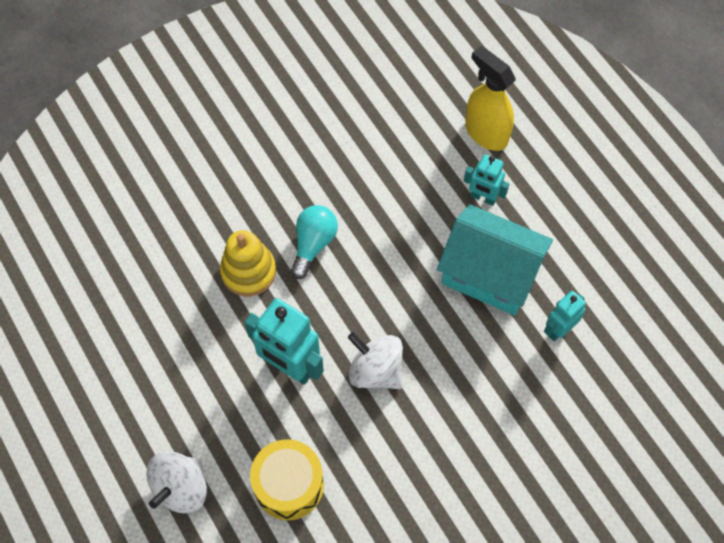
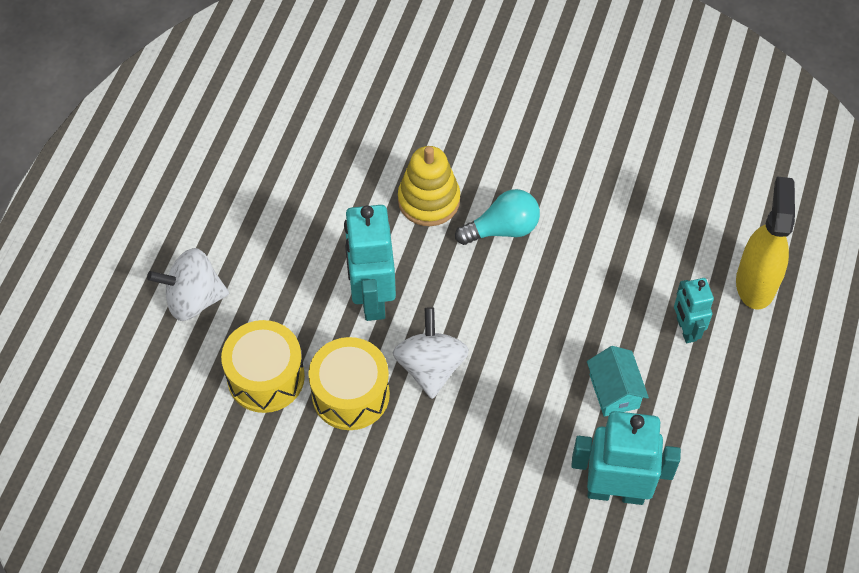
camera: 50 degrees right, 5 degrees down
turquoise house [437,204,553,316] -> turquoise house [587,346,649,417], size x0.50
turquoise robot [544,291,586,341] -> turquoise robot [571,411,681,505], size x1.74
none -> yellow drum [308,337,390,430]

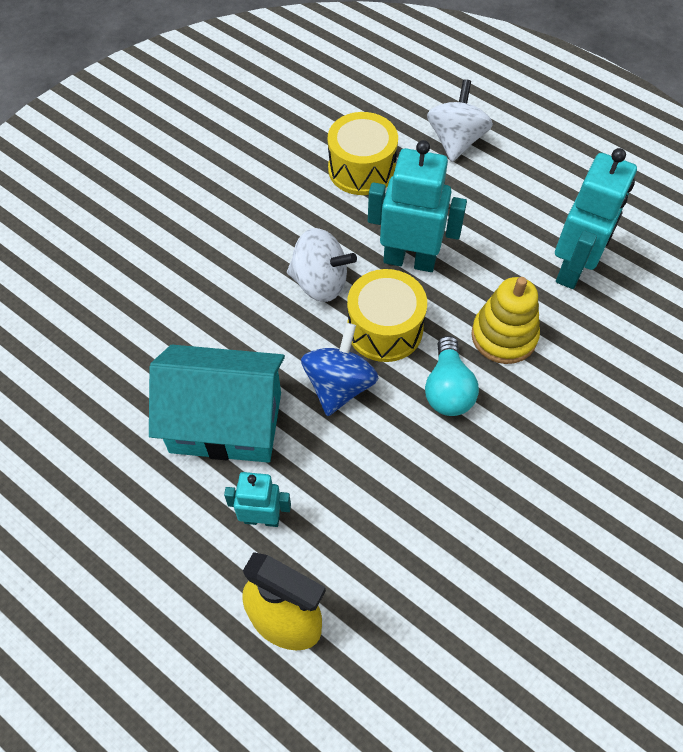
camera: 110 degrees right, 0 degrees up
yellow drum [308,337,390,430] -> yellow drum moved to [347,269,427,362]
turquoise robot [571,411,681,505] -> turquoise robot moved to [555,148,637,289]
turquoise house [587,346,649,417] -> turquoise house [149,345,285,463], size x2.01
none -> blue spinning top [301,323,378,416]

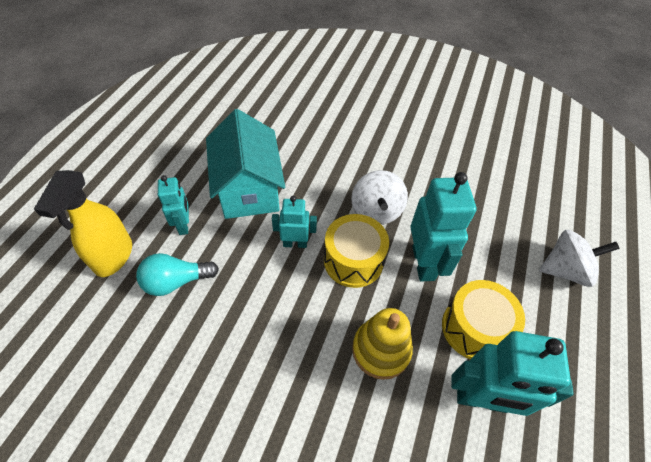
camera: 70 degrees right, 5 degrees down
blue spinning top [301,323,378,416] -> turquoise robot [272,196,317,248]
yellow drum [328,112,398,195] -> yellow drum moved to [442,280,525,359]
turquoise light bulb [425,336,479,416] -> turquoise light bulb moved to [136,253,219,296]

